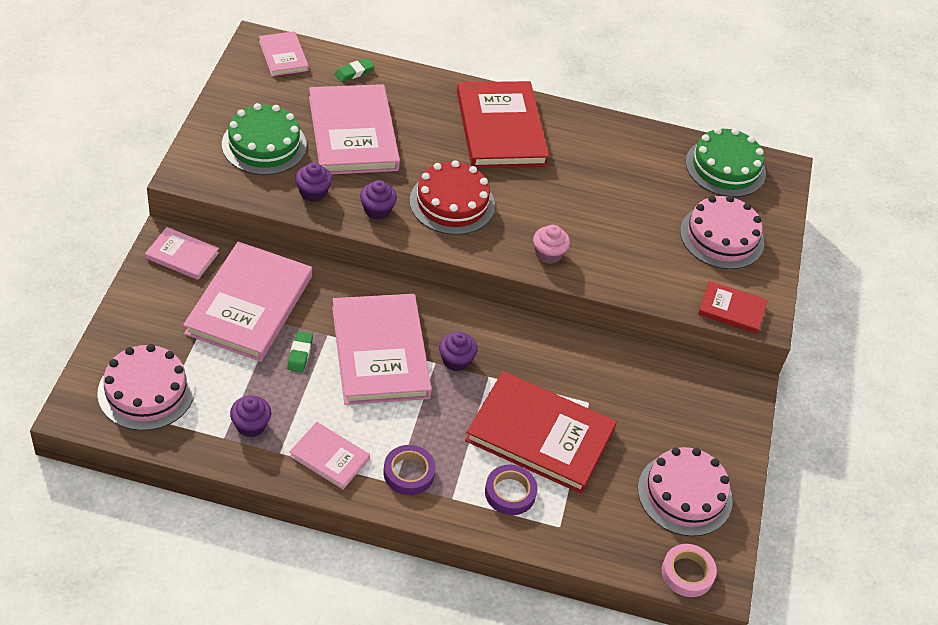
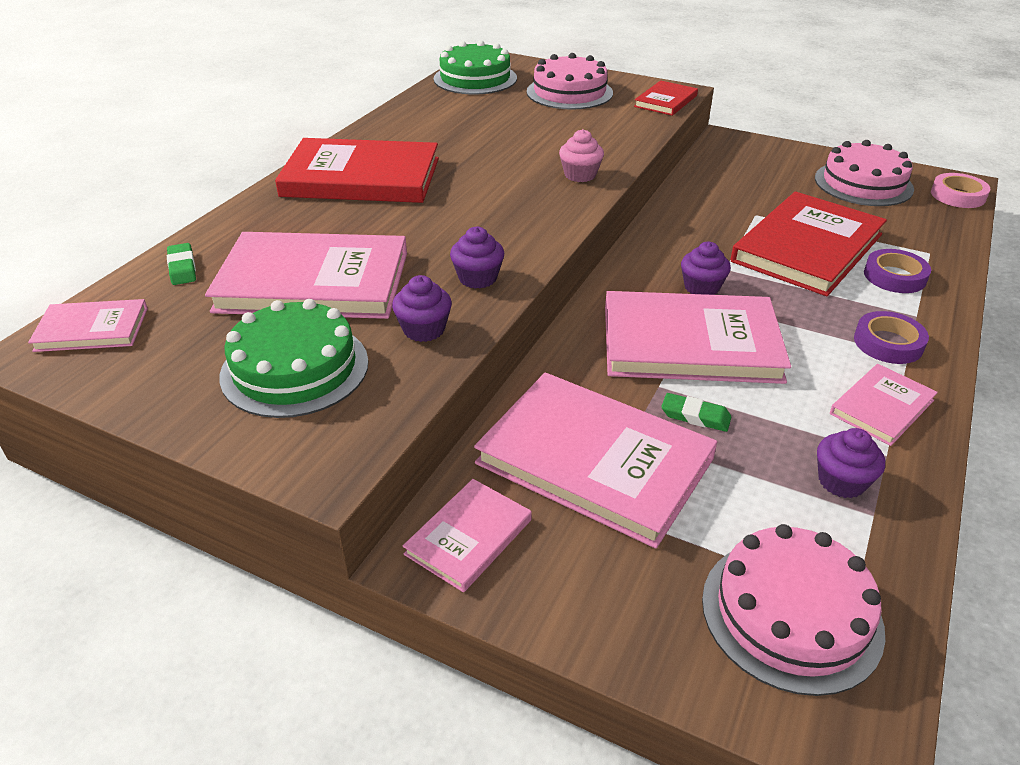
camera: 70 degrees left, 10 degrees down
red cake [410,160,495,235] -> none

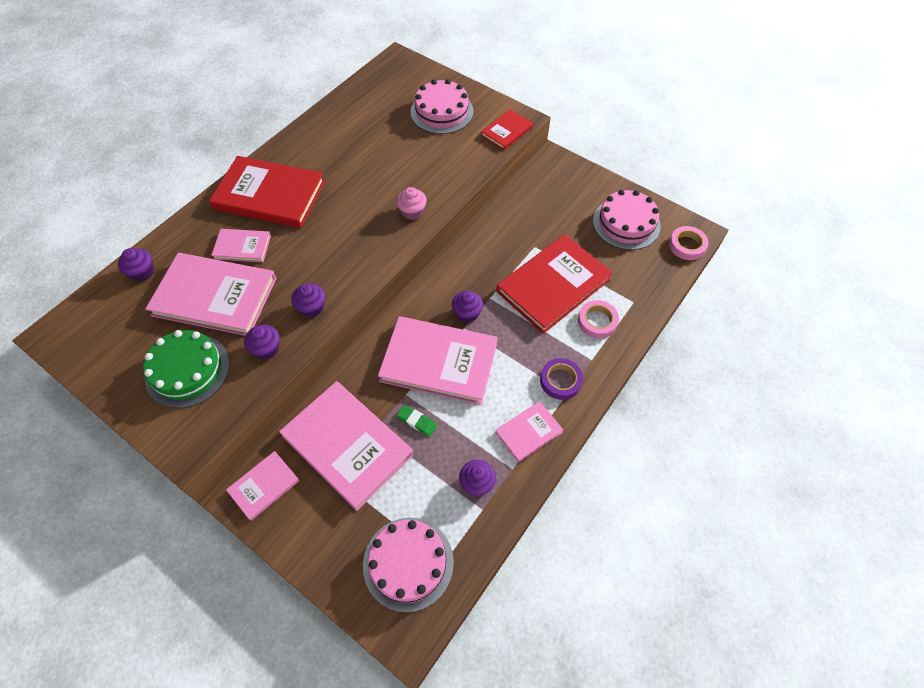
camera: 10 degrees right, 20 degrees up
pink book [28,299,148,352] -> pink book moved to [211,229,271,262]
green eraser [167,243,196,285] -> purple cupcake [118,248,154,281]
green cake [434,40,517,94] -> none
purple tape [864,249,931,293] -> pink tape [578,300,619,339]

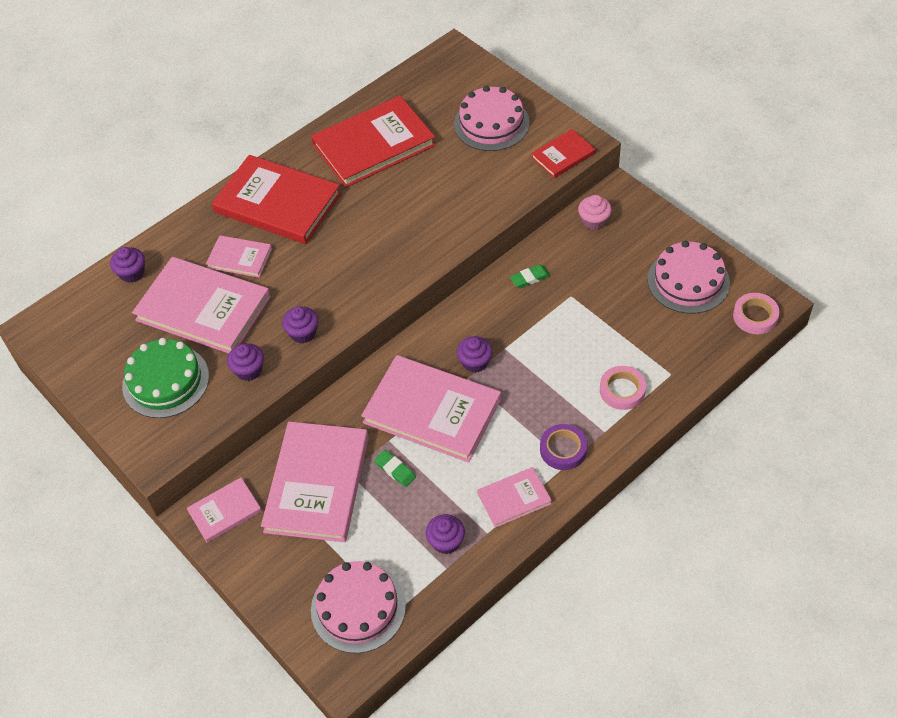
camera: 15 degrees right, 5 degrees down
pink book [279,381,413,511] -> pink book turned 45 degrees clockwise [261,422,369,542]
pink cupcake [396,187,427,220] -> pink cupcake moved to [578,195,612,230]
red book [496,234,613,334] -> red book moved to [311,96,436,188]
none -> green eraser [510,264,550,288]

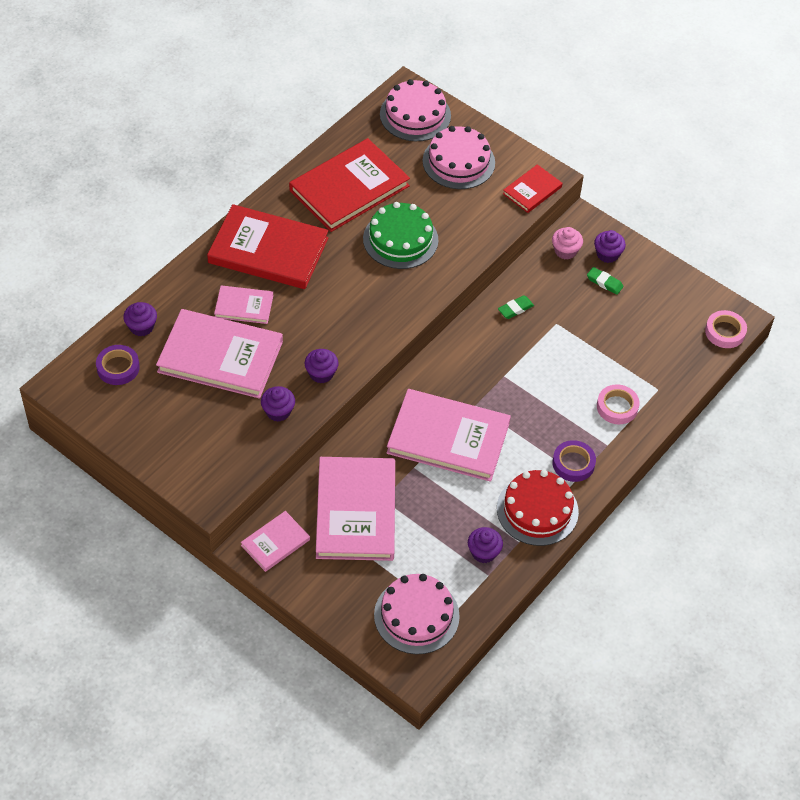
camera: 15 degrees left, 0 degrees up
green cake [122,338,209,418] -> green cake moved to [363,202,438,269]
green eraser [374,450,416,487] -> green eraser moved to [587,267,623,295]
purple cupcake [457,336,492,373] -> purple cupcake moved to [594,230,626,263]
pink book [477,467,552,528] -> red cake [497,470,579,546]
pink cake [648,241,730,314] -> pink cake moved to [380,79,451,141]
none -> purple tape [96,345,140,385]

